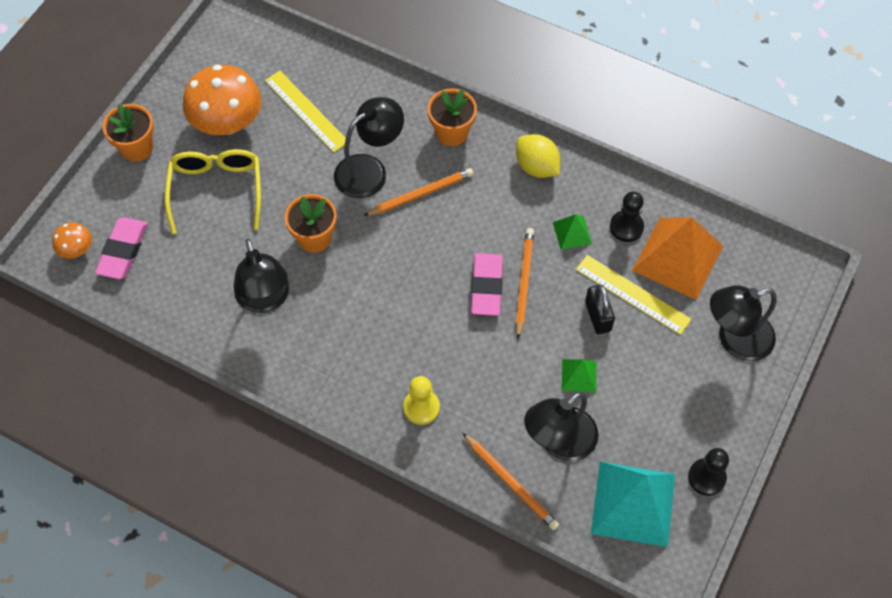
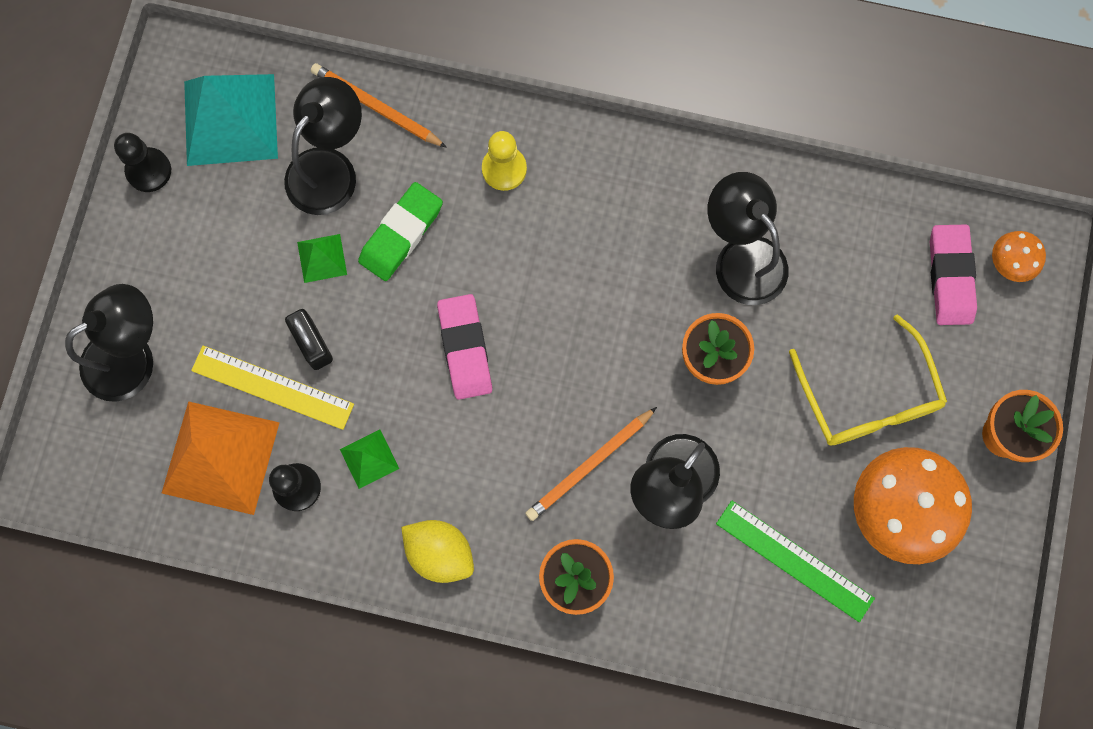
camera: 165 degrees right, 15 degrees up
yellow ruler [265,71,346,153] -> green ruler [716,501,875,622]
orange pencil [515,228,534,339] -> none
none -> green eraser [358,182,443,281]

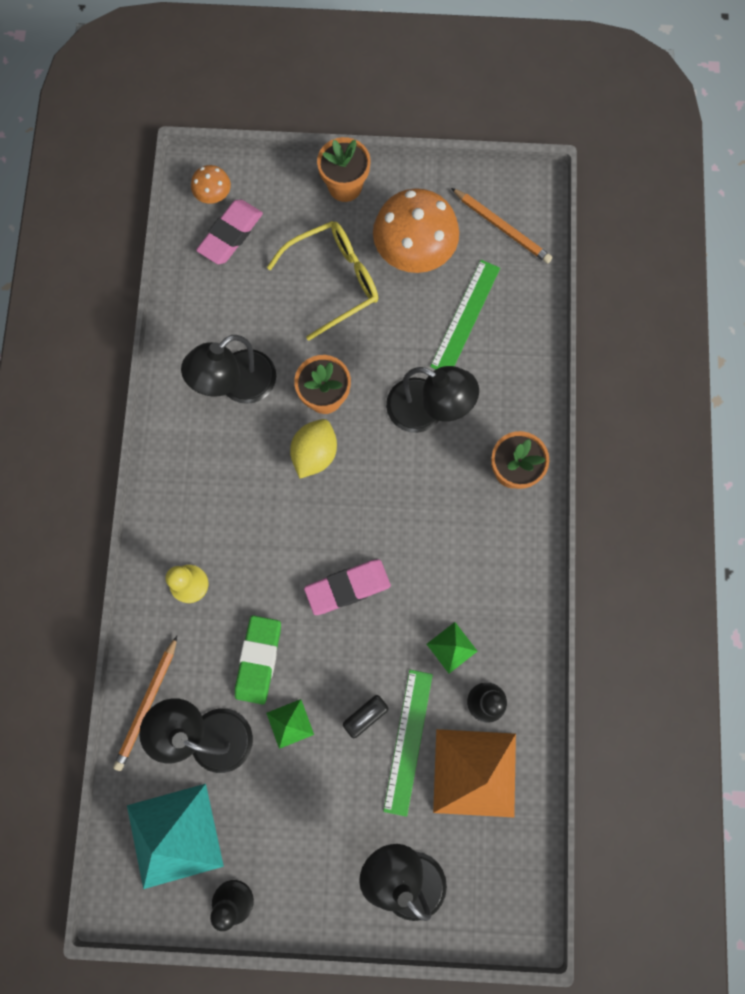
camera: 100 degrees left, 0 degrees up
yellow ruler [191,345,354,430] -> green ruler [383,670,433,817]
green eraser [358,182,443,281] -> green eraser turned 75 degrees clockwise [235,615,281,705]
yellow lemon [401,520,474,583] -> yellow lemon moved to [290,419,337,478]
orange pencil [525,407,657,521] -> orange pencil moved to [451,188,553,264]
pink eraser [930,225,977,325] -> pink eraser turned 45 degrees counterclockwise [196,200,263,264]

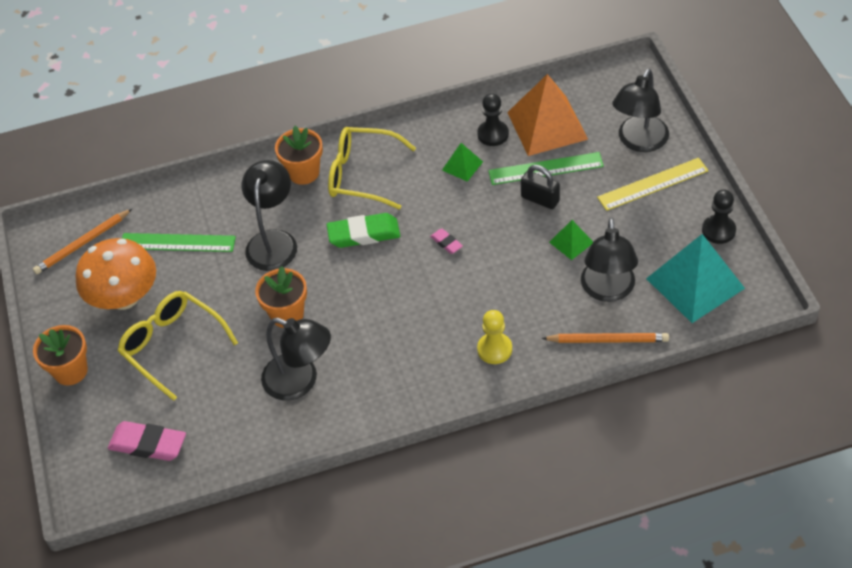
camera: 105 degrees left, 25 degrees down
orange mushroom [191,165,231,204] -> none
green eraser [235,615,281,705] -> green eraser moved to [326,213,400,248]
yellow lemon [290,419,337,478] -> none
pink eraser [304,559,391,615] -> pink eraser [430,229,463,254], size x0.51
orange pencil [451,188,553,264] -> orange pencil turned 150 degrees counterclockwise [33,209,132,275]
none -> yellow glasses [328,127,416,209]
none -> yellow ruler [597,158,708,211]

